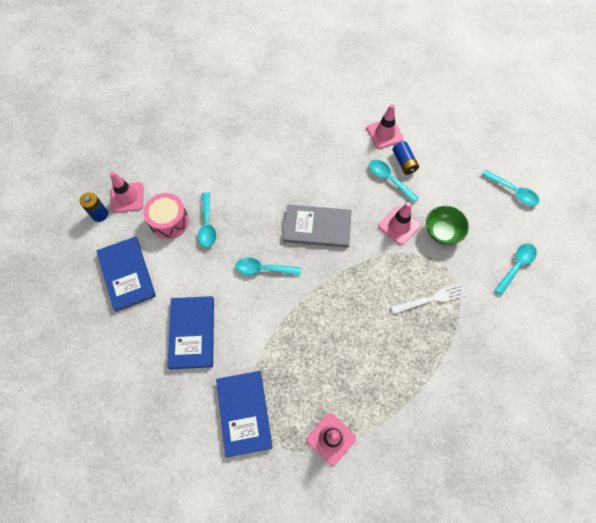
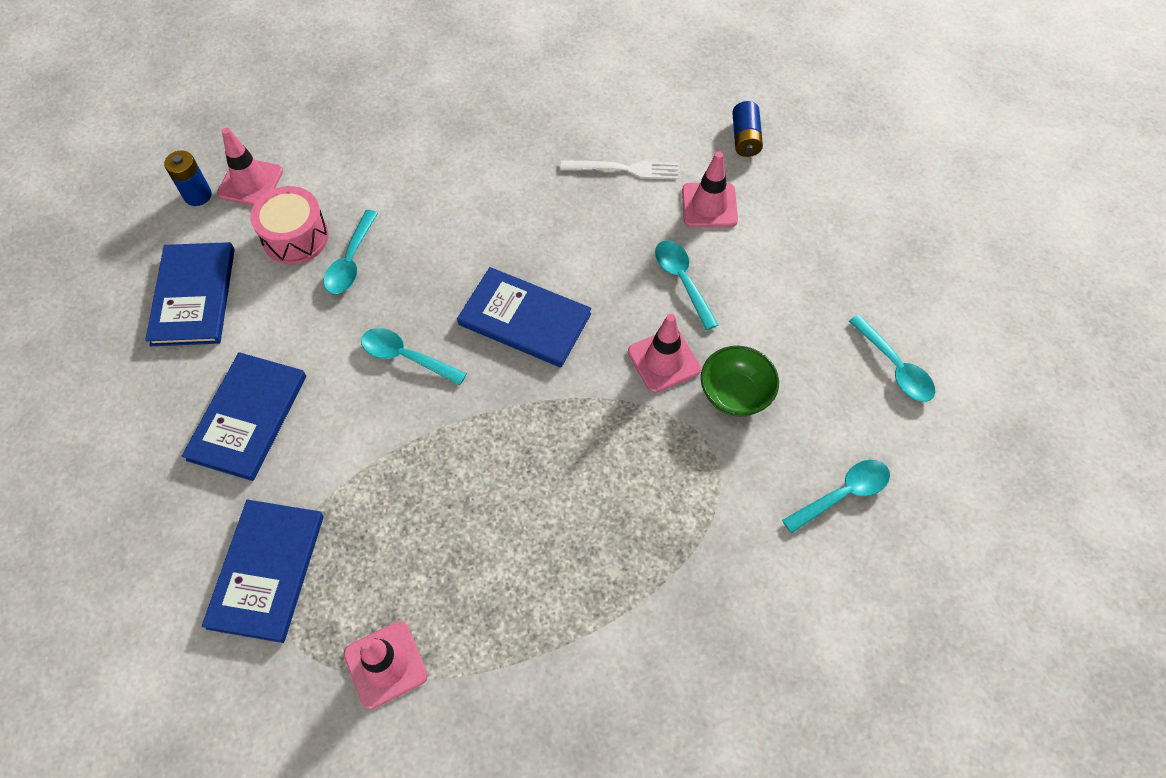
camera: 20 degrees right, 5 degrees down
grey book [283,204,351,248] -> blue book [457,267,591,367]
white fork [391,284,466,314] -> white fork moved to [561,160,678,180]
blue battery [393,141,419,175] -> blue battery moved to [732,101,763,157]

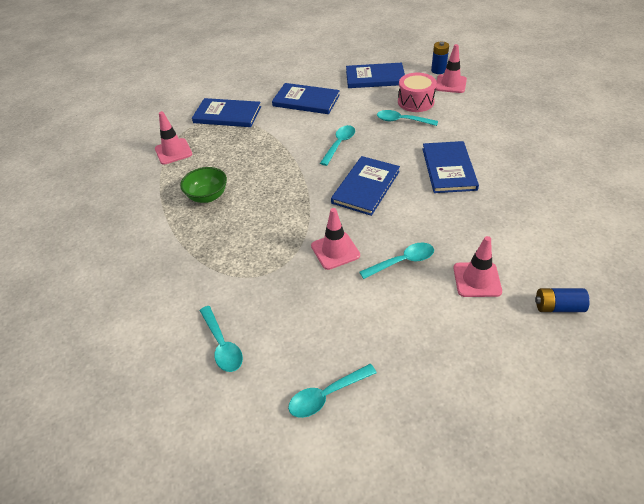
camera: 95 degrees right, 15 degrees down
white fork [561,160,678,180] -> none
green bowl [701,346,779,417] -> green bowl moved to [180,167,227,203]
none -> blue book [422,141,479,193]

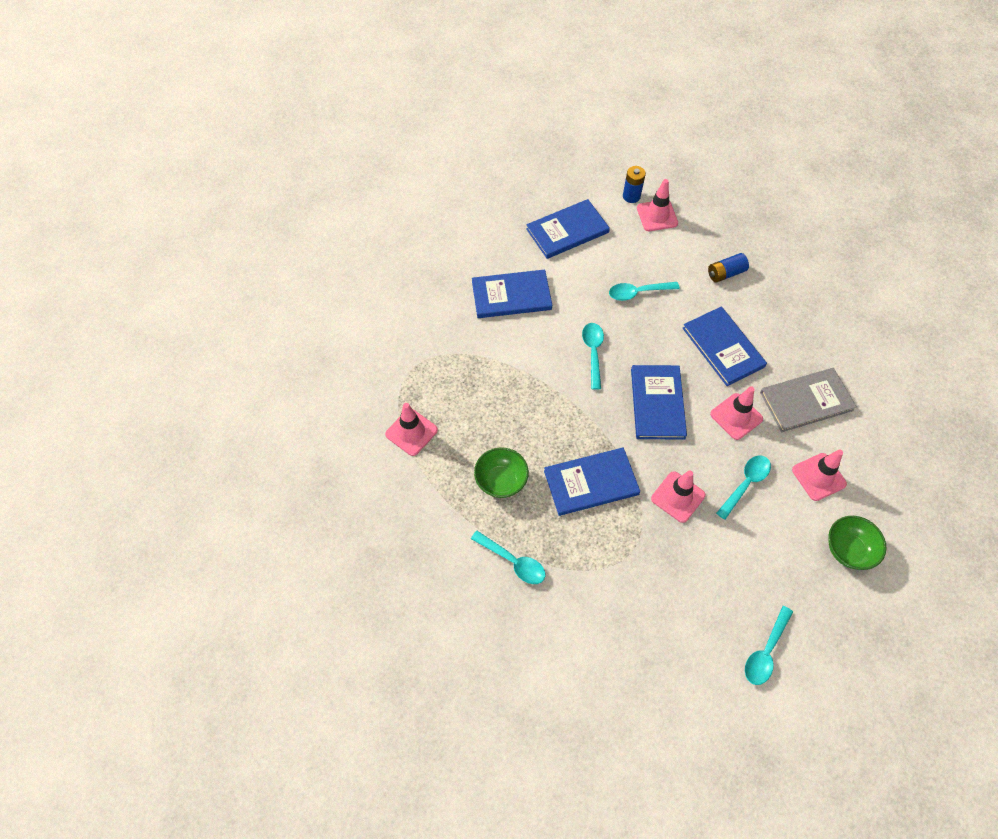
camera: 30 degrees left, 15 degrees up
blue book [192,98,261,127] -> blue book moved to [544,447,640,516]
turquoise spoon [199,306,243,372] -> turquoise spoon moved to [471,531,546,584]
pink drum [398,73,437,112] -> none
blue battery [535,288,590,312] -> blue battery moved to [708,253,749,283]
none -> pink traffic cone [710,386,763,440]
none -> grey book [760,368,857,432]
none -> green bowl [828,516,886,570]

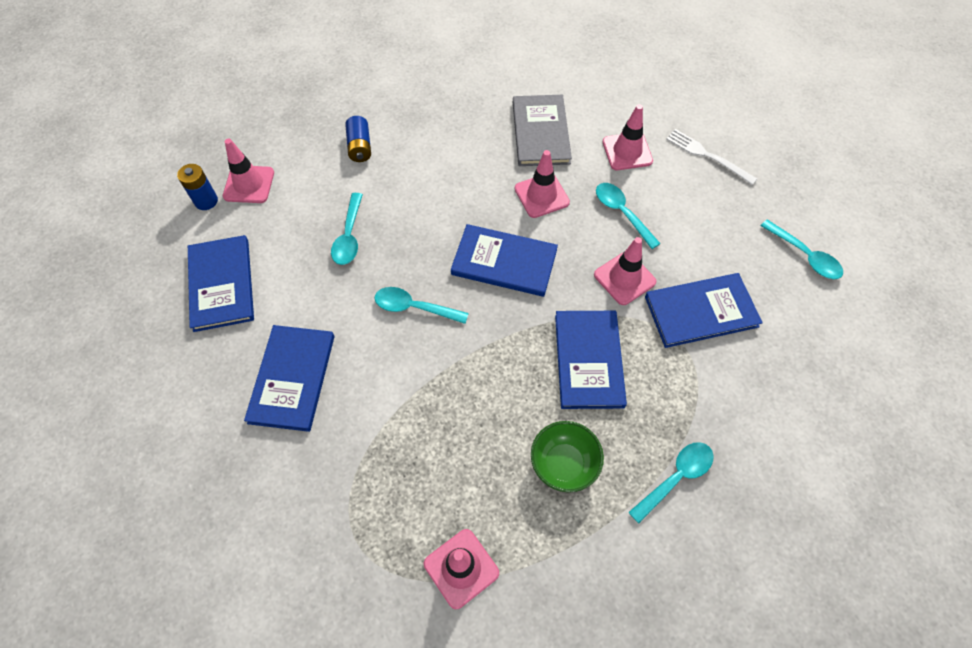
camera: 75 degrees left, 0 degrees up
blue book [683,306,767,386] -> blue book moved to [645,273,763,348]
green bowl [828,516,886,570] -> white fork [666,129,757,185]

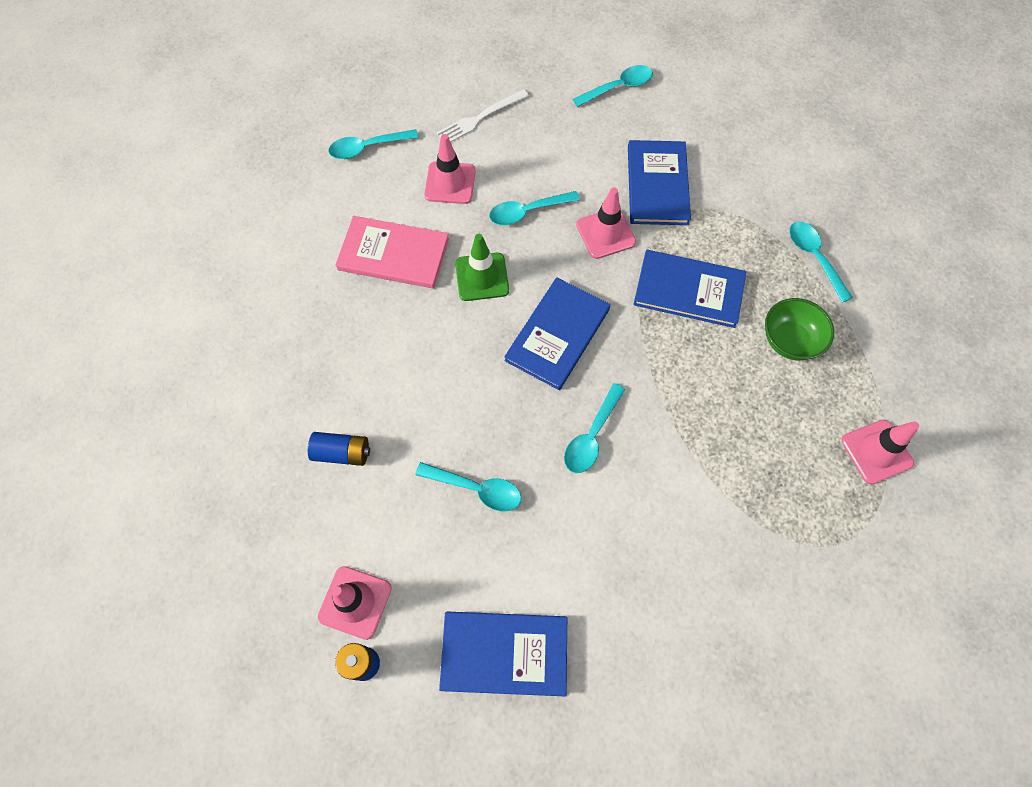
camera: 75 degrees left, 5 degrees up
blue book [244,325,334,432] -> none
grey book [513,95,572,166] -> pink book [336,216,449,288]
pink traffic cone [515,150,570,218] -> green traffic cone [455,234,509,301]
none -> turquoise spoon [329,129,419,159]

